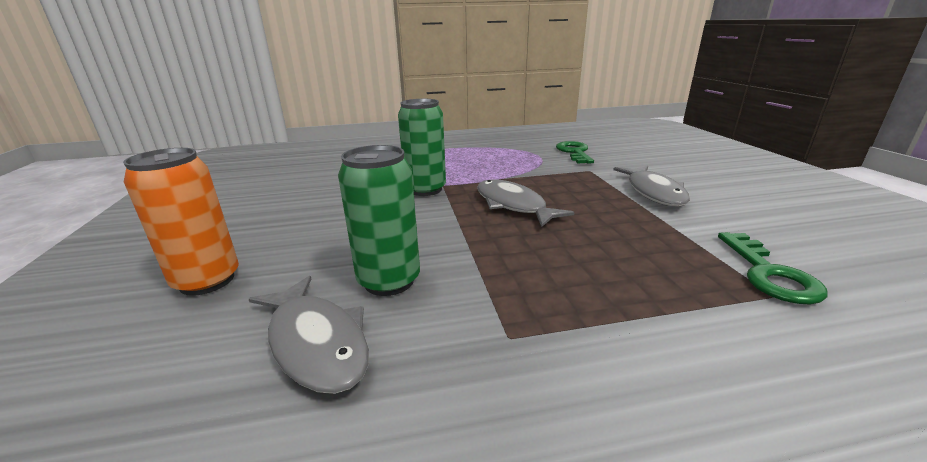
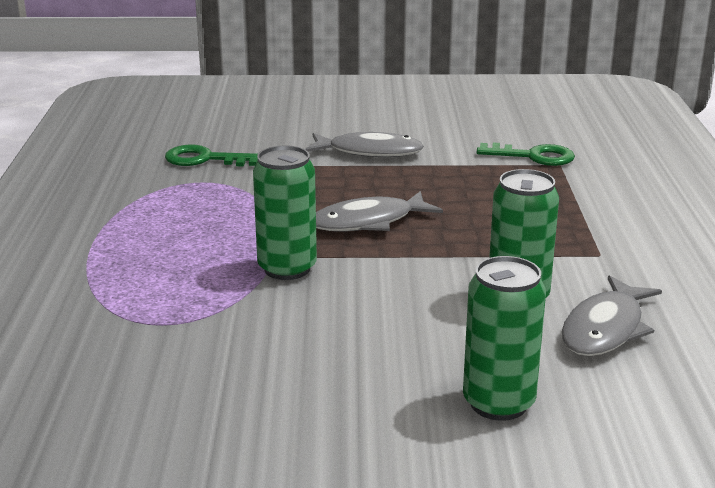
camera: 80 degrees left, 0 degrees up
orange can [123,148,239,296] -> green can [463,256,546,421]
grey fish [249,276,369,394] -> grey fish turned 150 degrees clockwise [562,275,662,356]

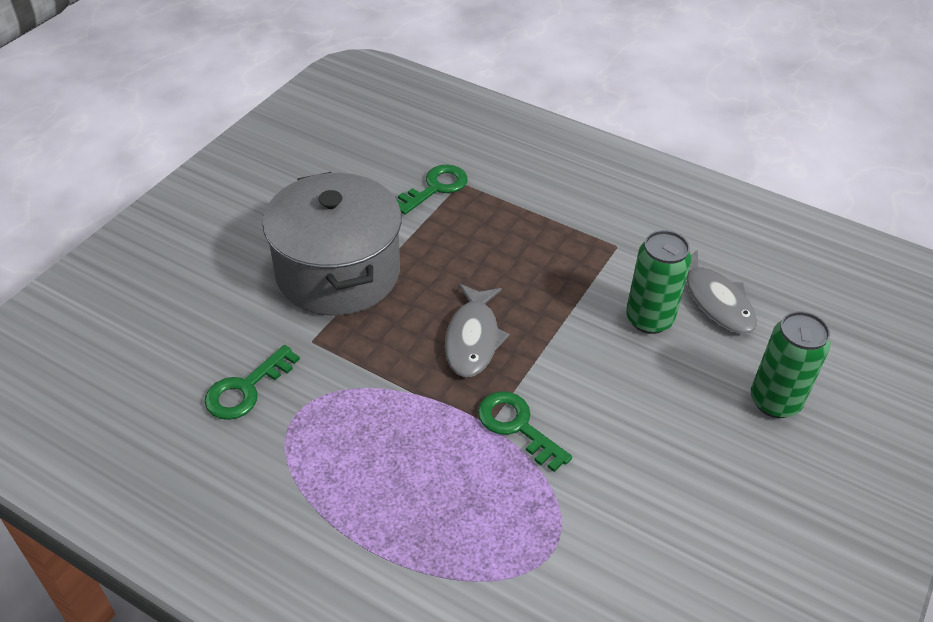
camera: 60 degrees left, 20 degrees up
green can [253,146,317,280] -> green key [478,391,572,472]
grey fish [305,131,424,157] -> grey pot [263,172,402,316]

